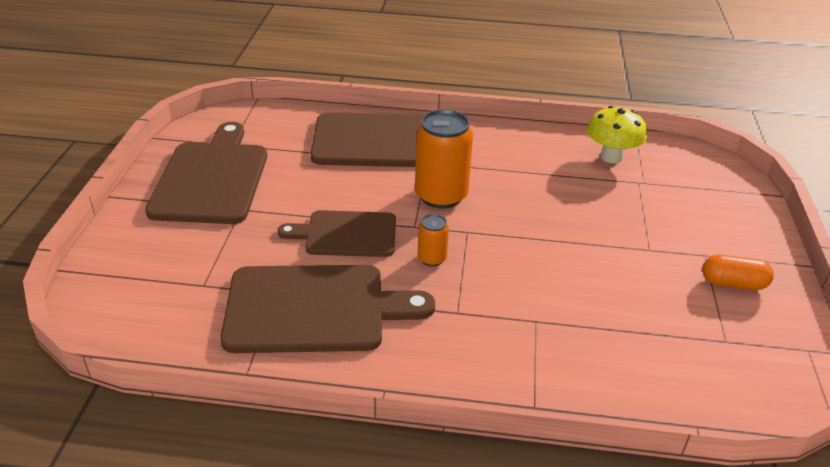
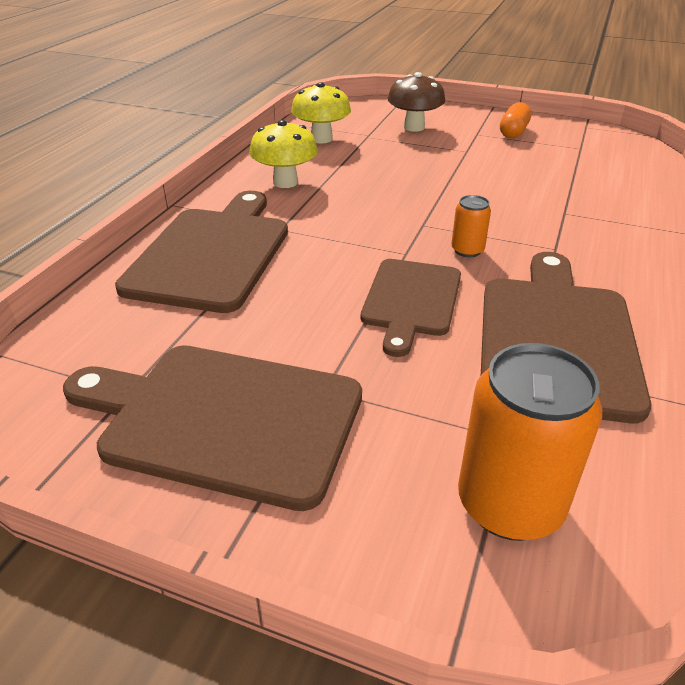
camera: 75 degrees left, 0 degrees up
orange can [415,109,473,209] -> orange can moved to [458,343,602,541]
none -> yellow mushroom [249,120,318,188]
none -> brown mushroom [388,72,445,132]

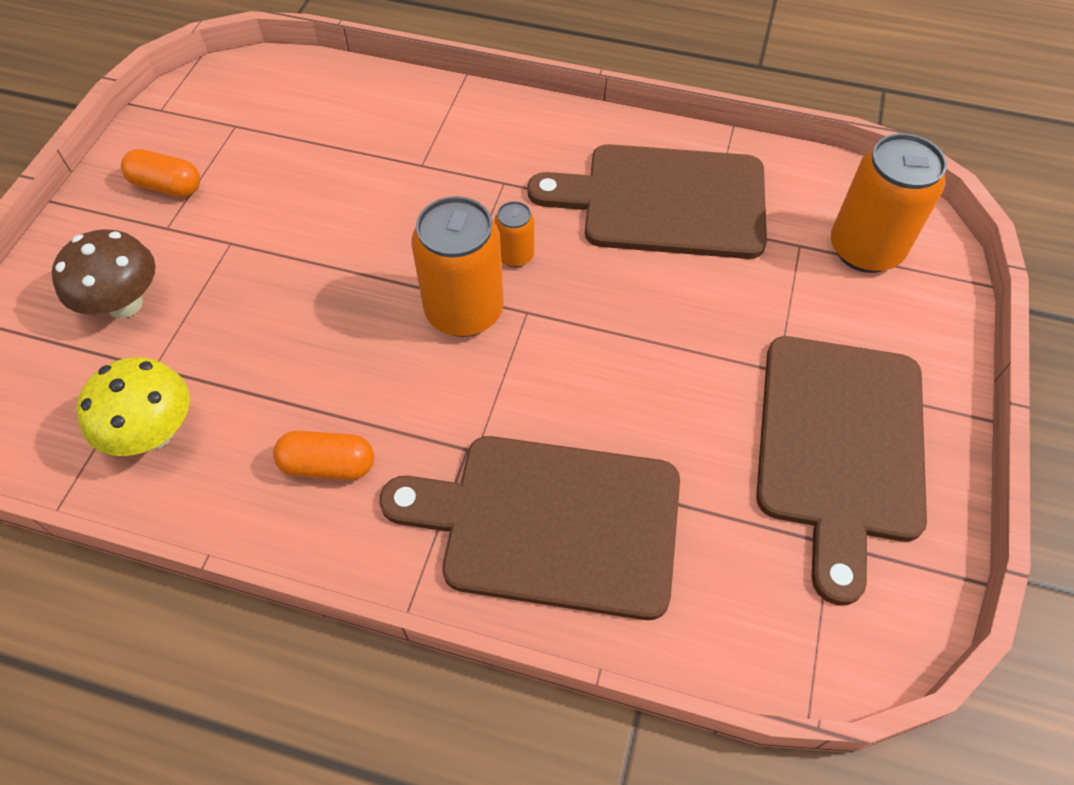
camera: 95 degrees left, 20 degrees up
yellow mushroom [249,120,318,188] -> orange capsule [273,431,374,480]
brown cutting board [361,259,461,357] -> none
none -> orange can [412,196,504,337]

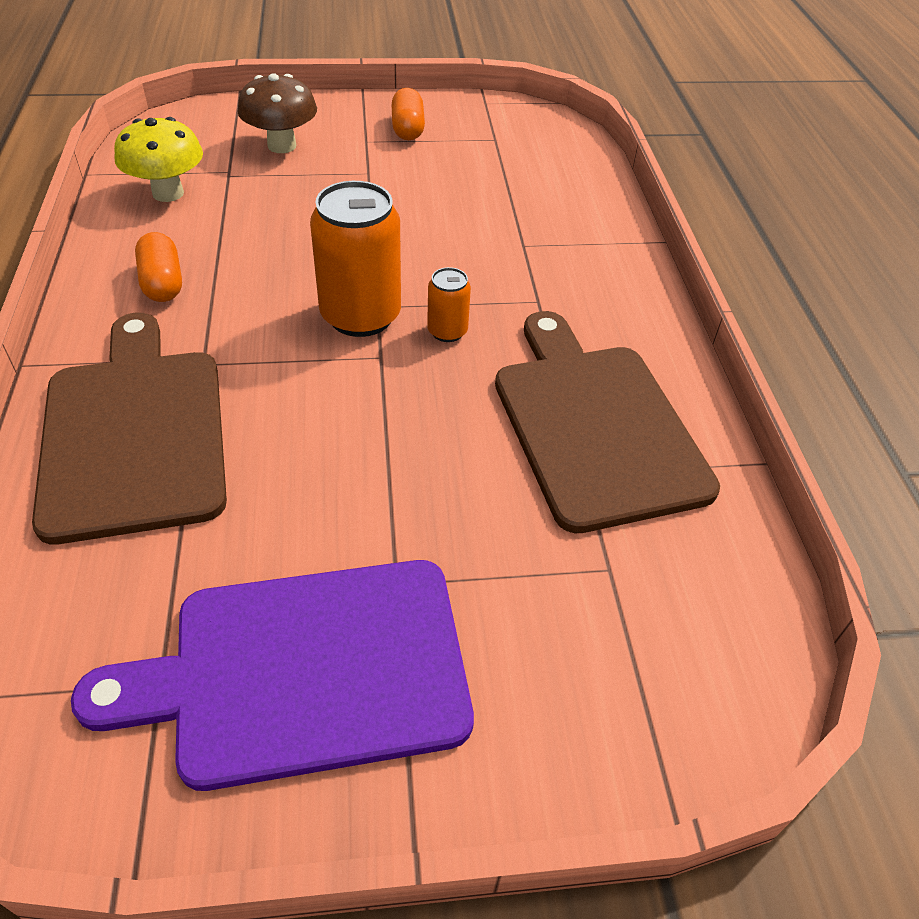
camera: 65 degrees right, 10 degrees down
brown cutting board [756,336,927,605] -> purple cutting board [71,560,474,791]
orange can [831,133,947,273] -> none

